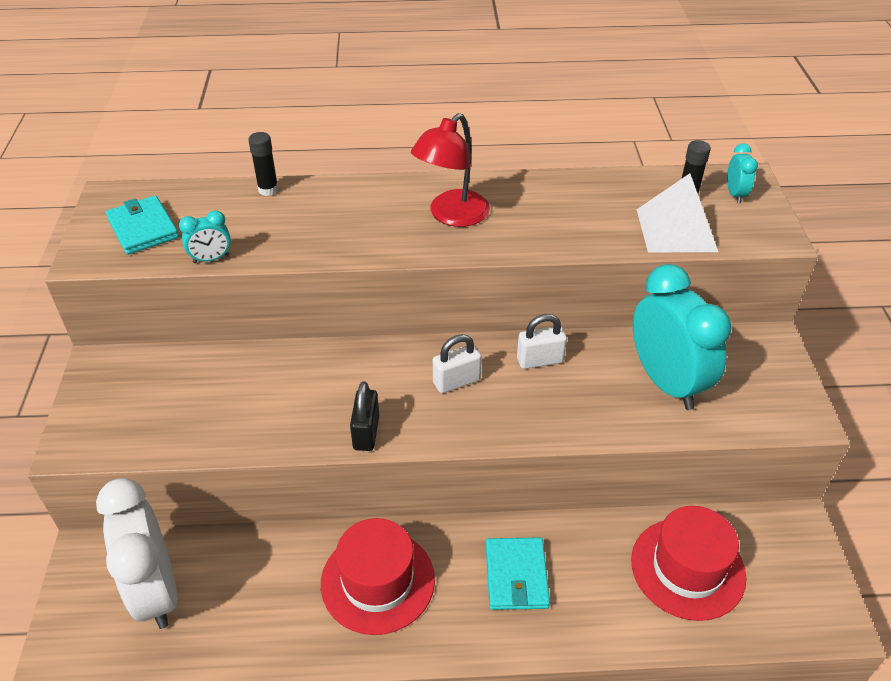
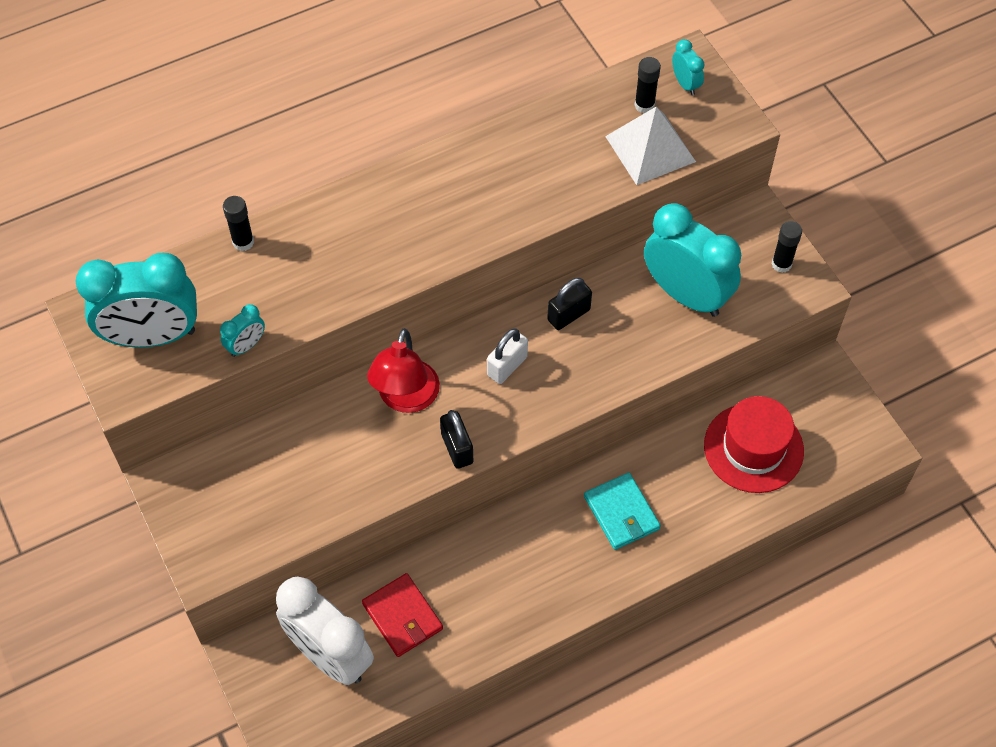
camera: 25 degrees left, 15 degrees up
turquoise wallet [106,196,179,255] -> turquoise clock [75,253,197,347]
red hat [321,518,435,635] -> none
red lamp [411,113,490,227] -> red lamp moved to [367,329,440,413]
white padlock [517,314,567,369] -> black padlock [547,278,592,330]
none -> red wallet [362,573,443,657]
none -> black glue stick [772,221,802,273]

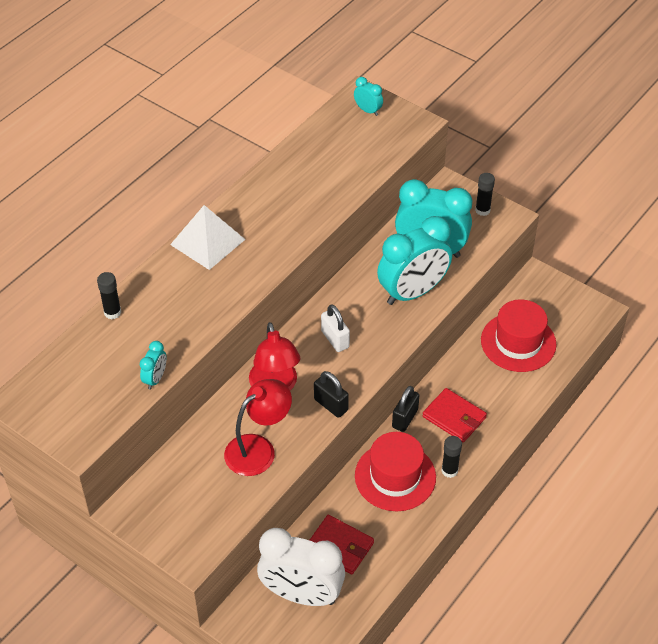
camera: 25 degrees left, 10 degrees down
turquoise clock [75,253,197,347] -> turquoise clock moved to [377,216,452,305]
white padlock [487,328,528,384] -> white padlock turned 45 degrees counterclockwise [321,304,350,352]
black padlock [547,278,592,330] -> black padlock moved to [392,386,419,432]
turquoise wallet [584,473,661,550] -> red wallet [422,388,487,442]
white pyramid [605,106,696,185] -> white pyramid moved to [170,205,245,270]
black glue stick [634,57,661,113] -> black glue stick moved to [442,436,462,478]
none -> red lamp [224,379,292,476]
none -> red hat [355,432,436,511]

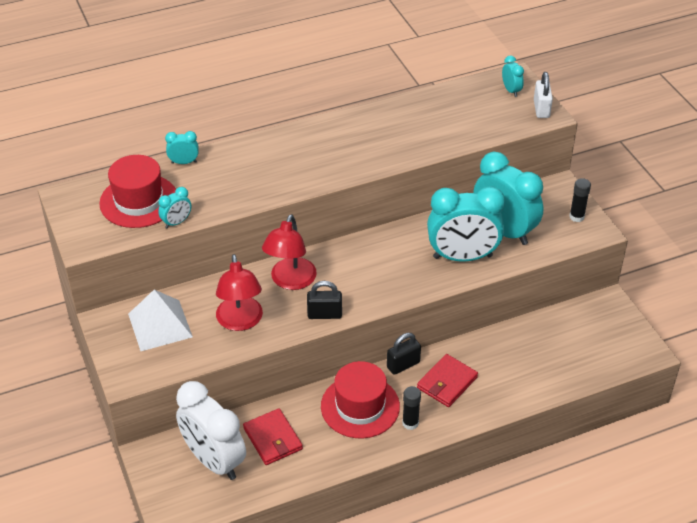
camera: 30 degrees right, 5 degrees down
black glue stick [97,272,121,319] -> turquoise clock [165,131,199,164]
white pyramid [170,205,245,270] -> white pyramid moved to [128,290,193,351]
red lamp [224,379,292,476] -> red lamp turned 90 degrees clockwise [216,254,263,331]
black padlock [314,371,349,418] -> black padlock turned 75 degrees counterclockwise [307,281,342,319]
white padlock [321,304,350,352] -> white padlock moved to [534,72,553,118]
red wallet [422,388,487,442] -> red wallet turned 60 degrees clockwise [417,354,478,407]
red hat [481,299,556,372] -> red hat moved to [99,155,176,228]

